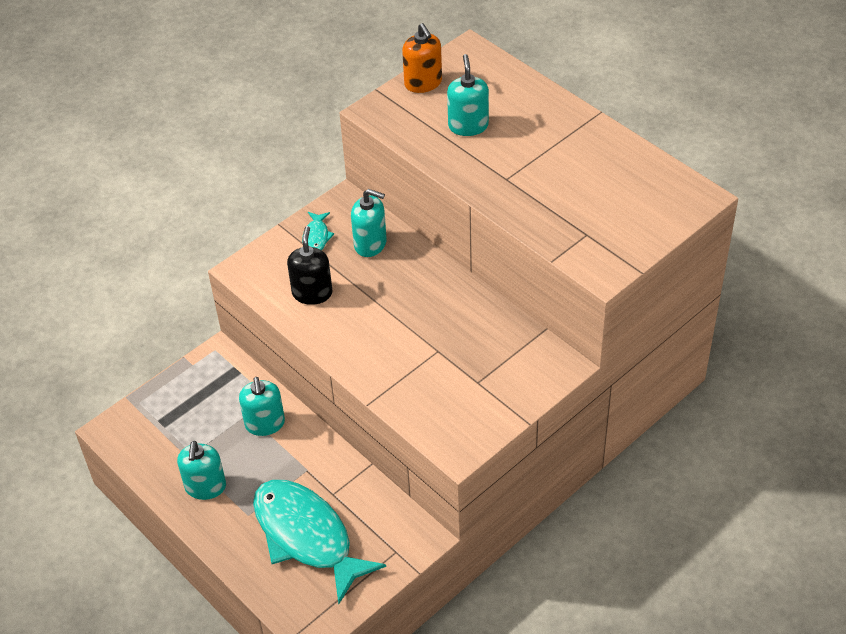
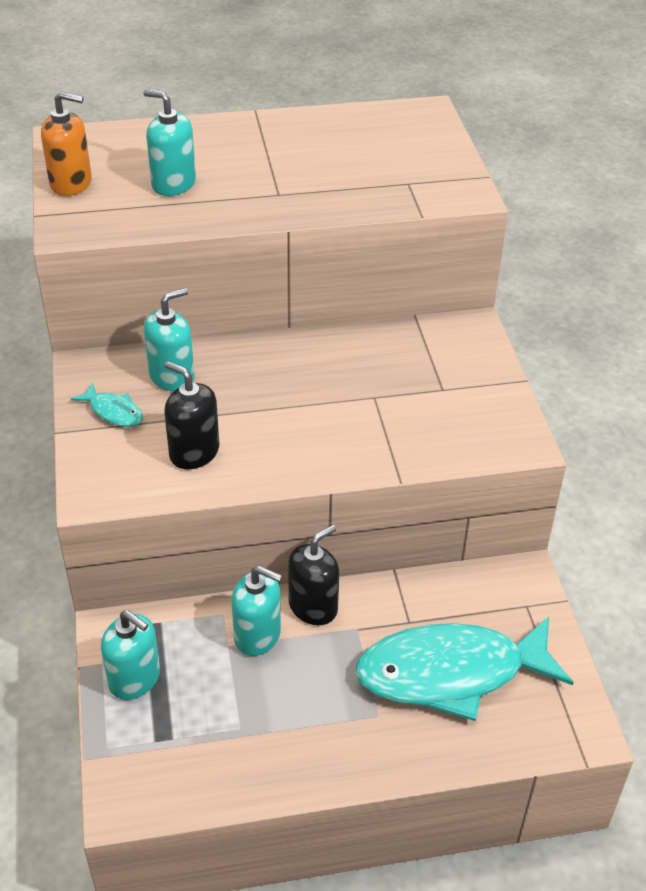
camera: 60 degrees left, 5 degrees down
turquoise soap dispenser [177,441,226,500] -> turquoise soap dispenser moved to [101,610,160,700]
none -> black soap dispenser [288,525,339,625]

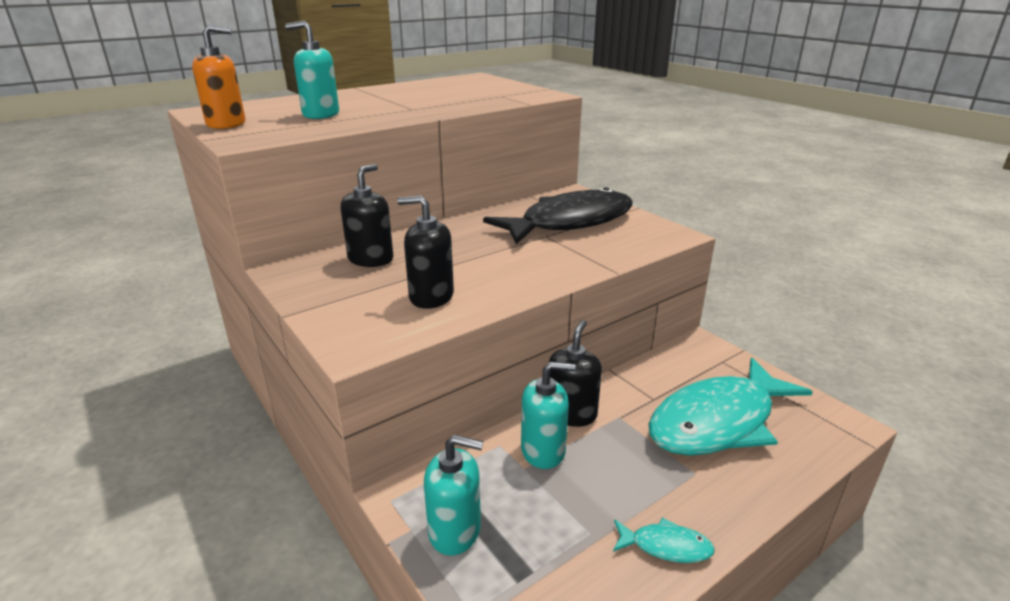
camera: 25 degrees left, 15 degrees down
turquoise fish [71,382,143,427] -> turquoise fish moved to [613,517,715,563]
turquoise soap dispenser [144,288,195,391] -> black soap dispenser [341,164,394,267]
none -> black fish [483,187,633,244]

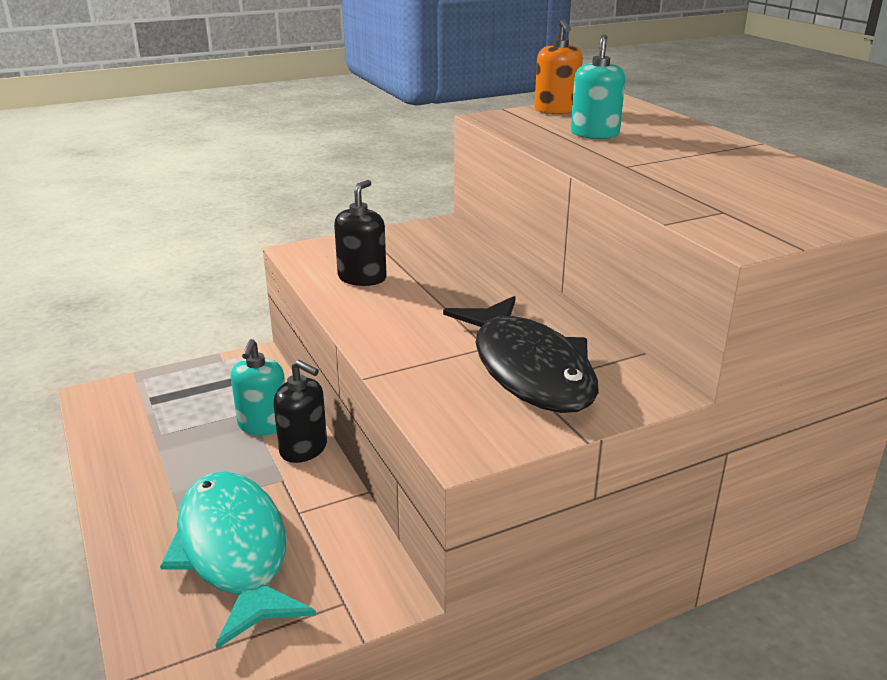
camera: 100 degrees right, 0 degrees up
black soap dispenser [341,164,394,267] -> none
turquoise soap dispenser [424,435,483,555] -> none
turquoise fish [613,517,715,563] -> none

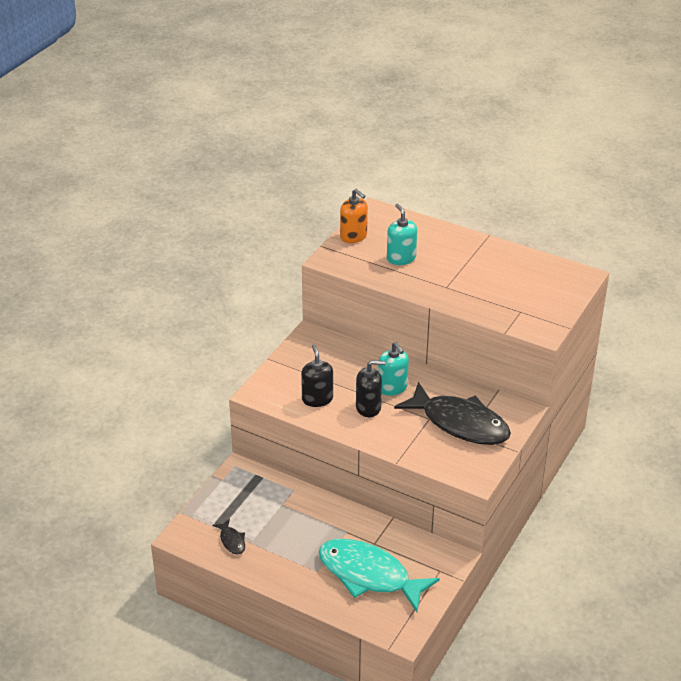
camera: 35 degrees left, 10 degrees up
turquoise soap dispenser [231,339,285,435] -> turquoise soap dispenser moved to [378,342,409,396]
black soap dispenser [273,360,327,463] -> black soap dispenser moved to [356,360,385,417]
none -> black fish [213,519,245,555]

